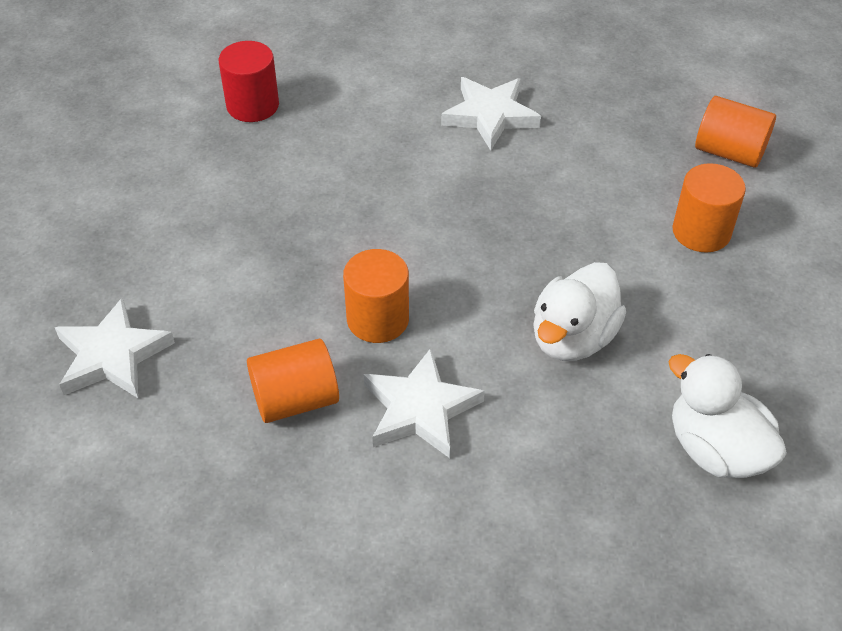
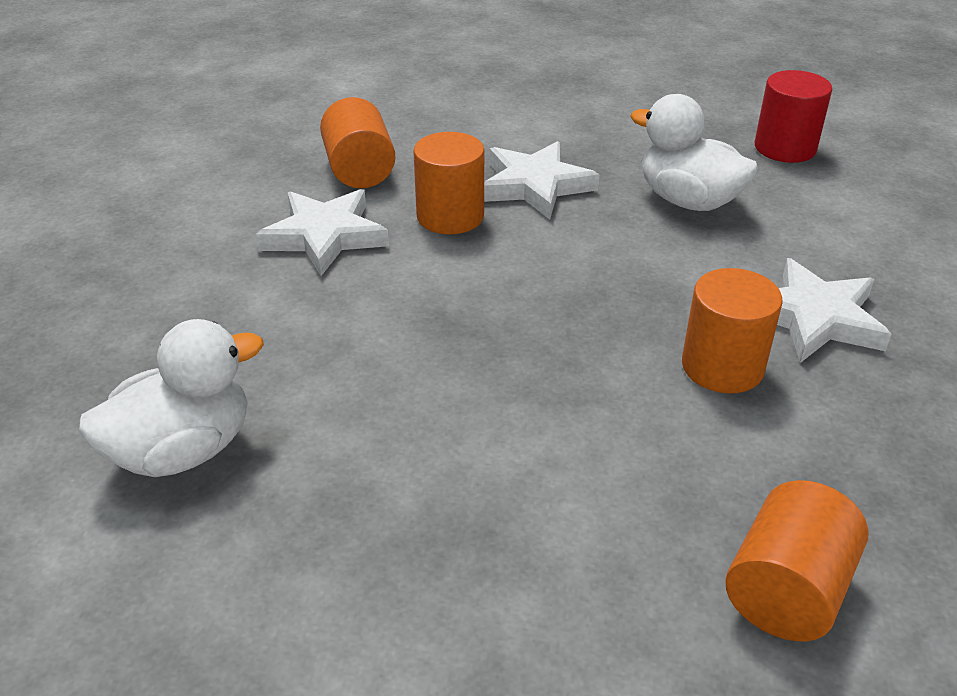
camera: 95 degrees right, 10 degrees down
white star [55,297,175,398] -> white star moved to [484,141,600,220]
white duck [533,262,626,361] -> white duck moved to [630,94,758,211]
orange cylinder [672,163,746,252] -> orange cylinder moved to [682,268,783,393]

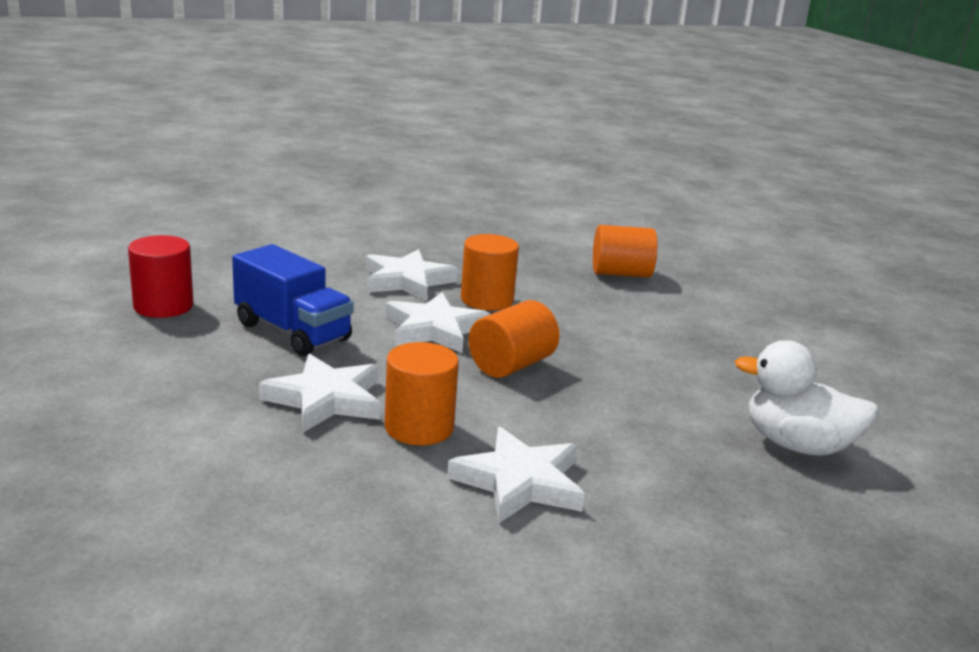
camera: 125 degrees left, 15 degrees down
orange cylinder [320,97,395,188] -> orange cylinder moved to [468,300,559,378]
white duck [630,94,758,211] -> blue truck [232,244,354,356]
none -> white star [386,292,490,353]

